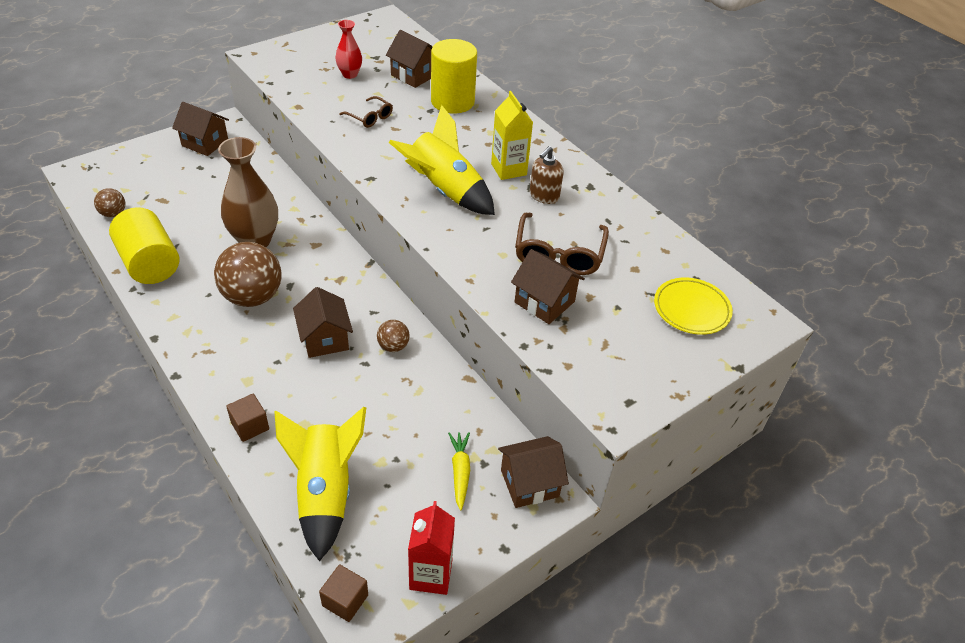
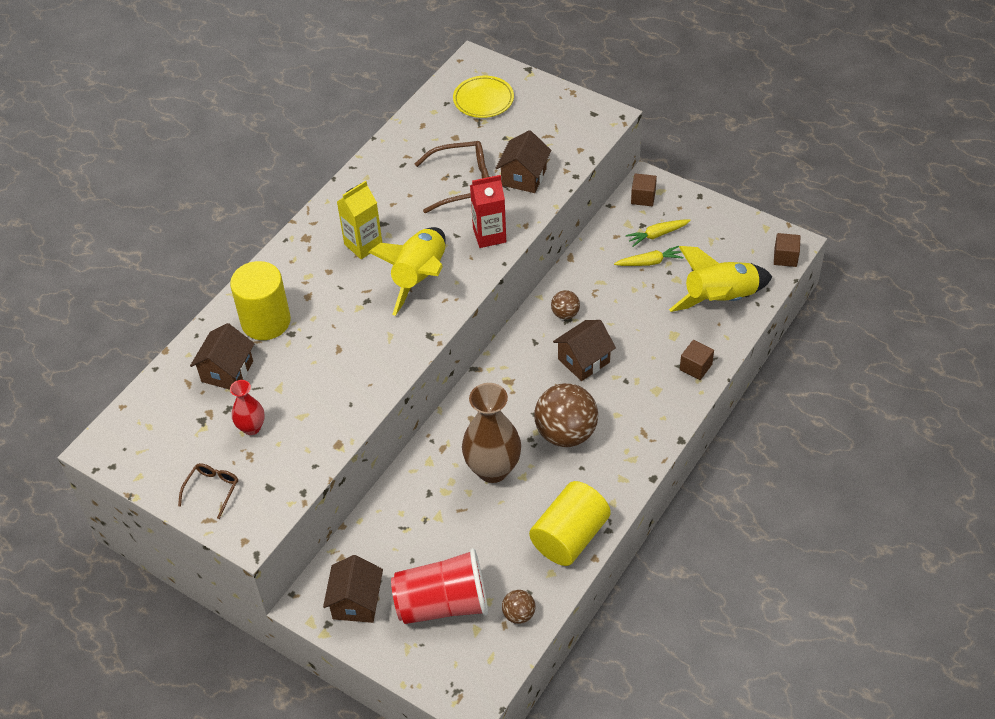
camera: 105 degrees left, 5 degrees up
brown glasses [339,96,393,128] -> brown glasses moved to [178,463,238,519]
red carton [408,501,455,595] -> red carton moved to [470,175,506,248]
brown house [498,436,569,508] -> brown cube [631,173,657,206]
brown soap dispenser [530,146,564,204] -> none
none -> red cup [391,548,488,624]
none -> yellow carrot [614,246,684,266]

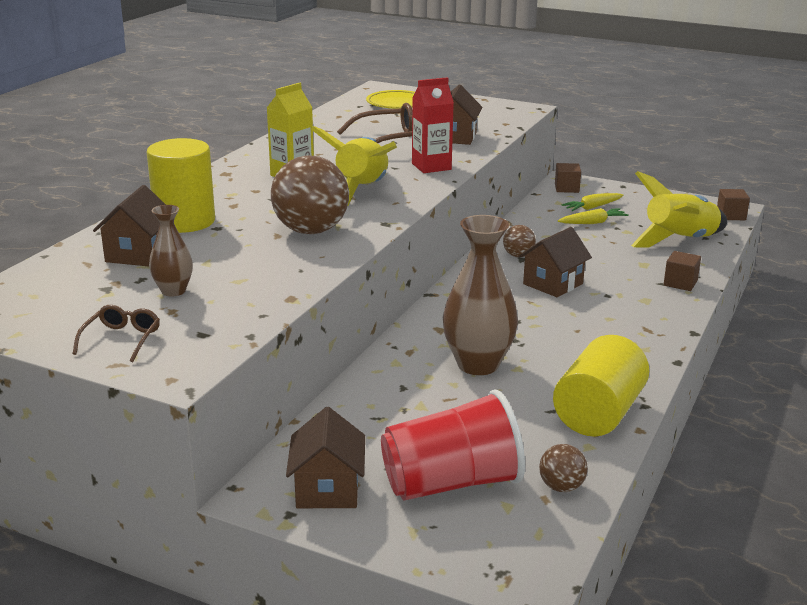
camera: 10 degrees left, 25 degrees down
red vase [230,380,265,435] -> brown vase [149,205,193,296]
brown ball [534,383,598,447] -> brown ball moved to [271,155,349,234]

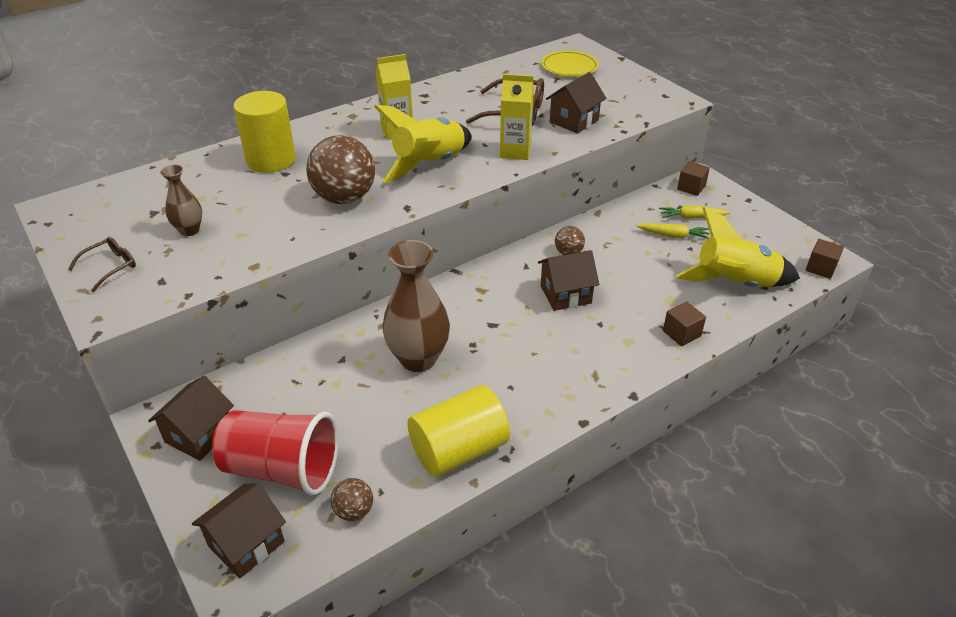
camera: 30 degrees right, 15 degrees up
brown house [93,185,166,267] -> brown house moved to [192,483,286,578]
red carton [412,77,454,173] -> yellow carton [500,74,534,160]

